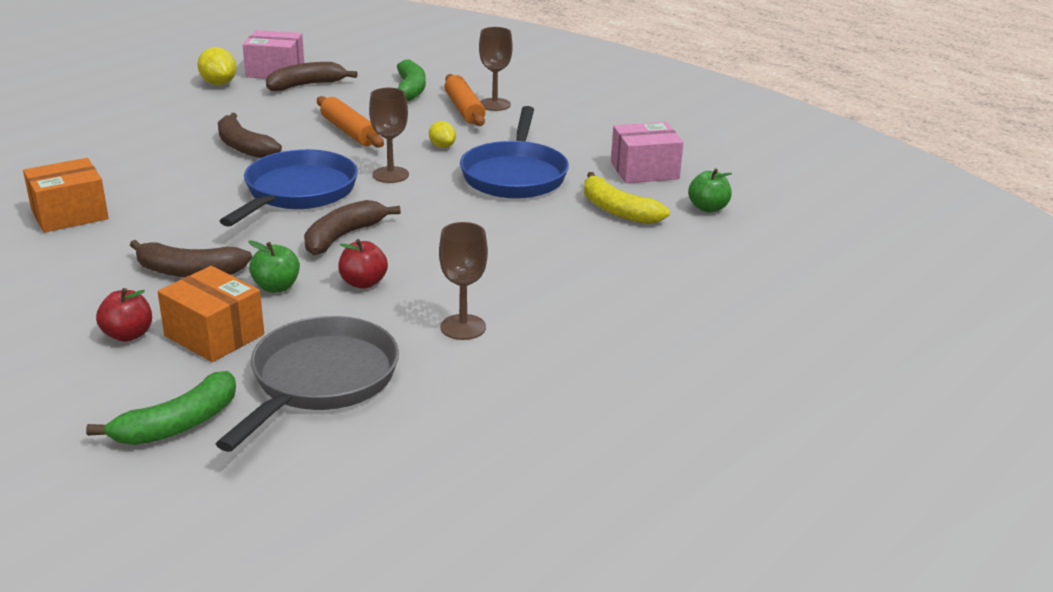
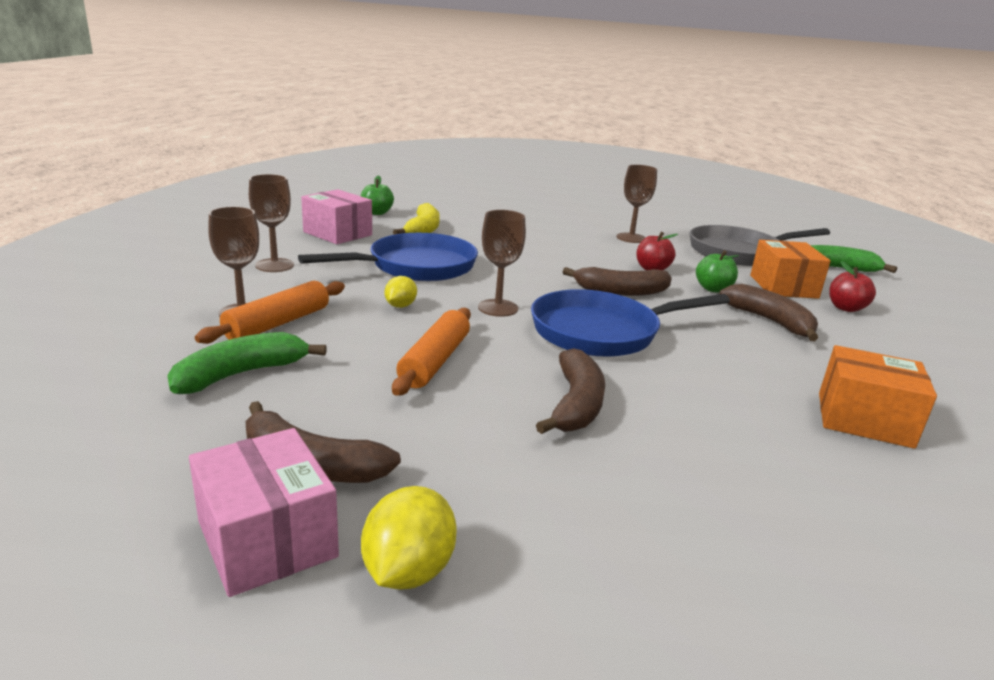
camera: 130 degrees left, 5 degrees down
none -> brown goblet [249,174,294,272]

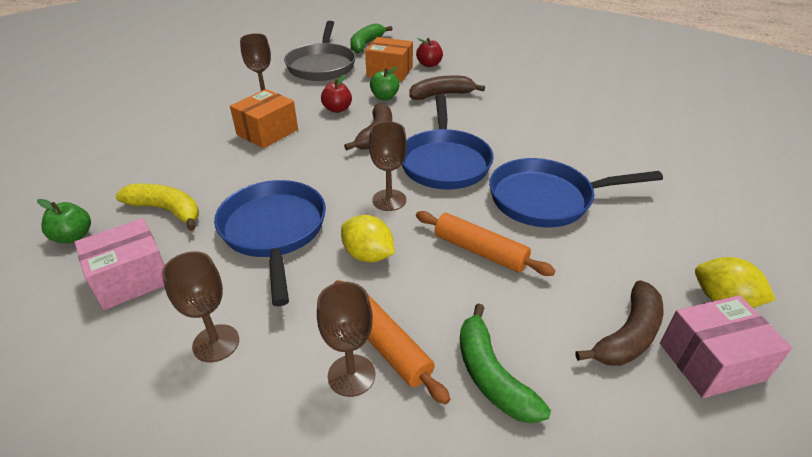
camera: 70 degrees left, 15 degrees up
yellow lemon [385,276,417,308] -> yellow lemon [341,215,395,262], size x1.56
brown banana [536,348,605,434] -> blue pan [489,158,663,227]
orange box [819,345,937,449] -> orange box moved to [230,89,298,149]

